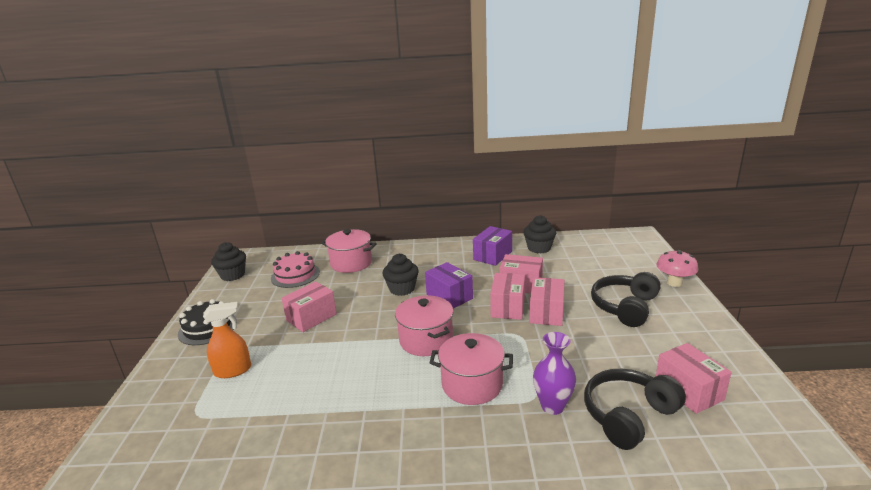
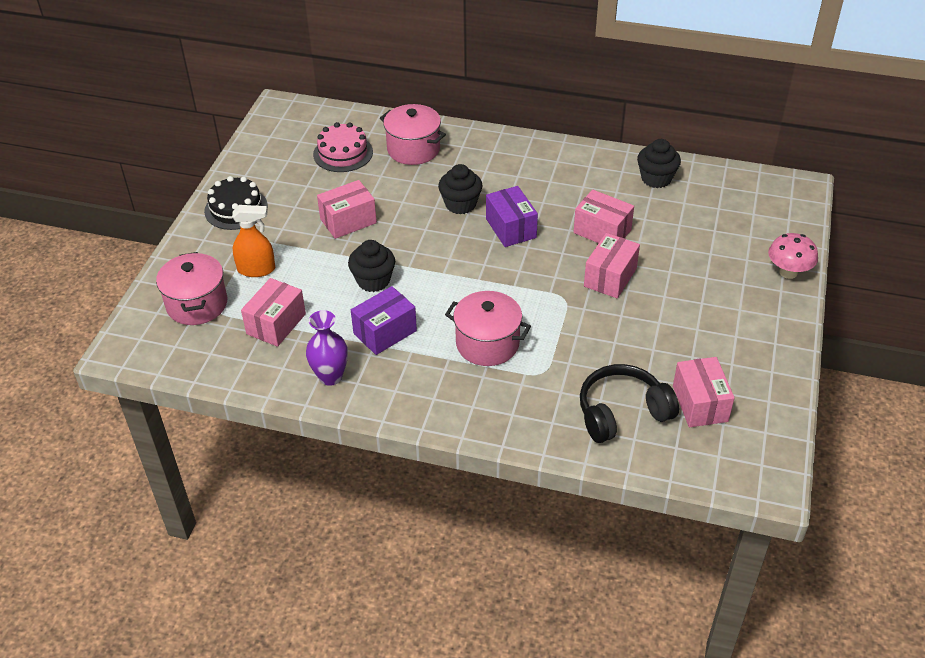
camera: 15 degrees right, 20 degrees up
black cupcake [211,242,246,281] -> black cupcake moved to [348,240,395,292]
pink pot [395,295,454,356] -> pink pot moved to [156,252,227,325]
purple box [473,226,512,266] -> purple box moved to [351,286,417,355]
pink box [490,273,525,320] -> pink box moved to [241,278,306,347]
purple vase [533,332,576,415] -> purple vase moved to [306,310,348,386]
black headphones [591,272,661,327] -> none

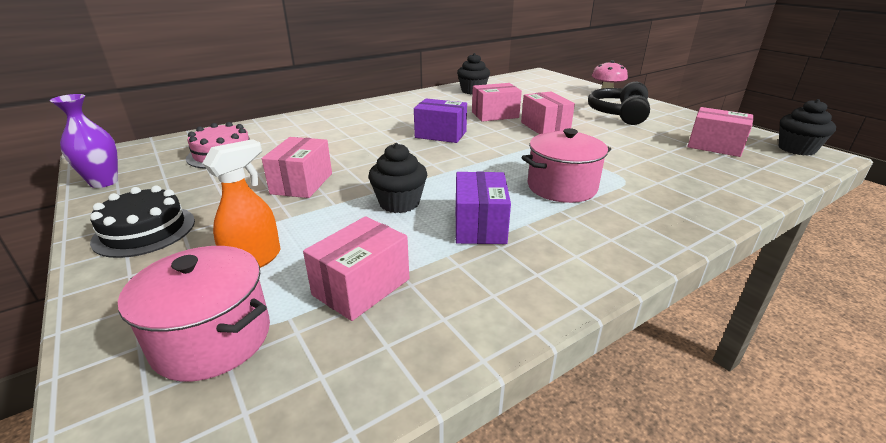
camera: 50 degrees left, 15 degrees down
pink box [241,278,306,347] -> pink box turned 60 degrees clockwise [303,216,409,321]
purple vase [306,310,348,386] -> purple vase moved to [50,94,118,188]
pink pot [380,104,446,165] -> none
black cupcake [438,164,483,214] -> black cupcake moved to [778,99,836,156]
black headphones [580,364,679,443] -> black headphones moved to [588,82,650,125]

